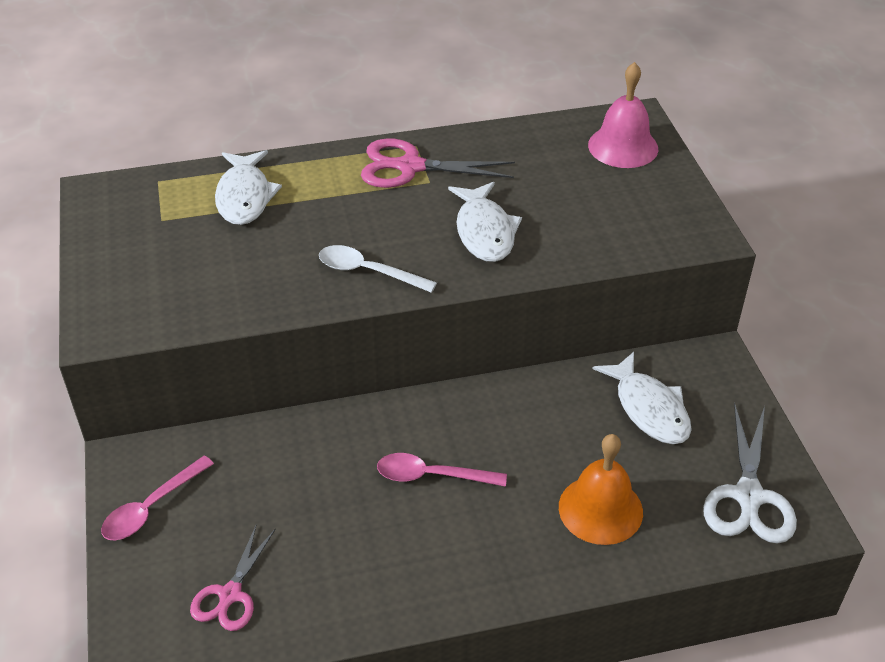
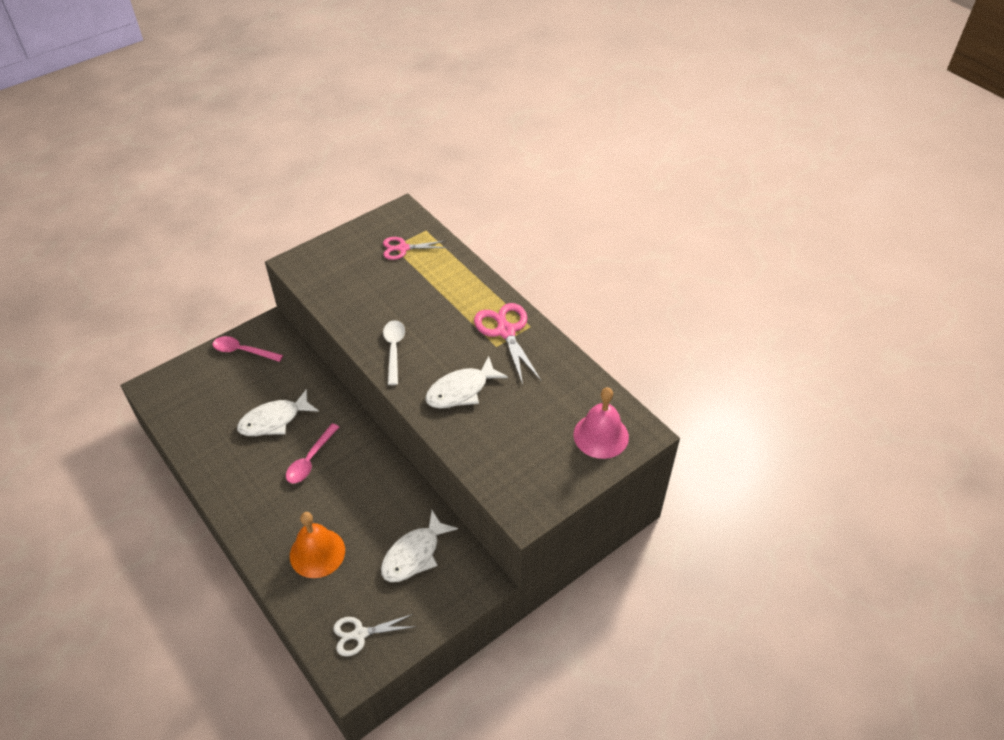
camera: 65 degrees right, 5 degrees up
pink scissors [190,524,276,631] -> pink scissors moved to [383,237,448,260]
white fish [215,150,282,225] -> white fish moved to [237,389,319,436]
pink spoon [377,453,507,487] -> pink spoon turned 135 degrees counterclockwise [286,423,339,483]
white scissors [703,402,797,544] -> white scissors [333,614,416,656], size x0.65

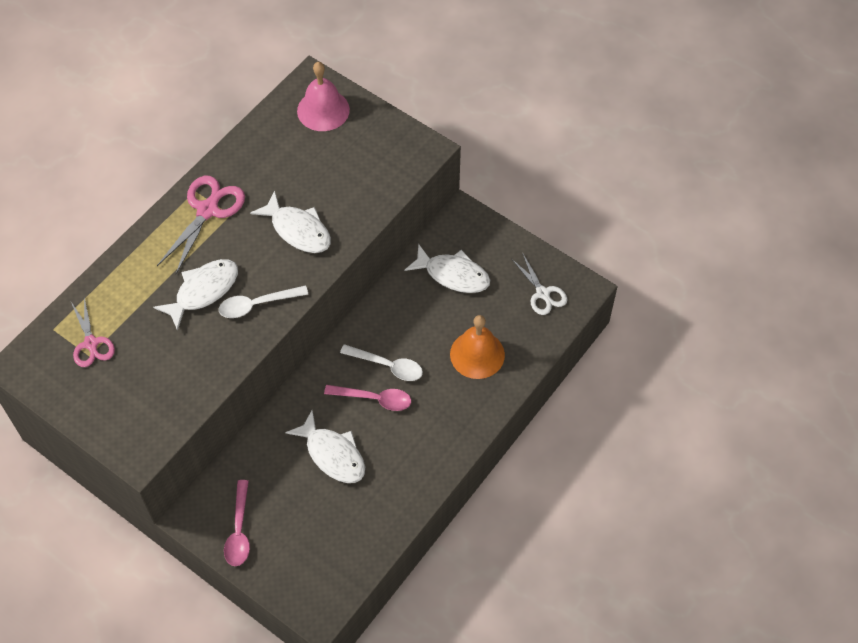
camera: 105 degrees left, 10 degrees up
pink scissors [474,303,542,385] -> pink scissors turned 150 degrees clockwise [157,176,245,274]
none -> white fish [153,259,238,331]
none -> white spoon [340,344,423,381]

